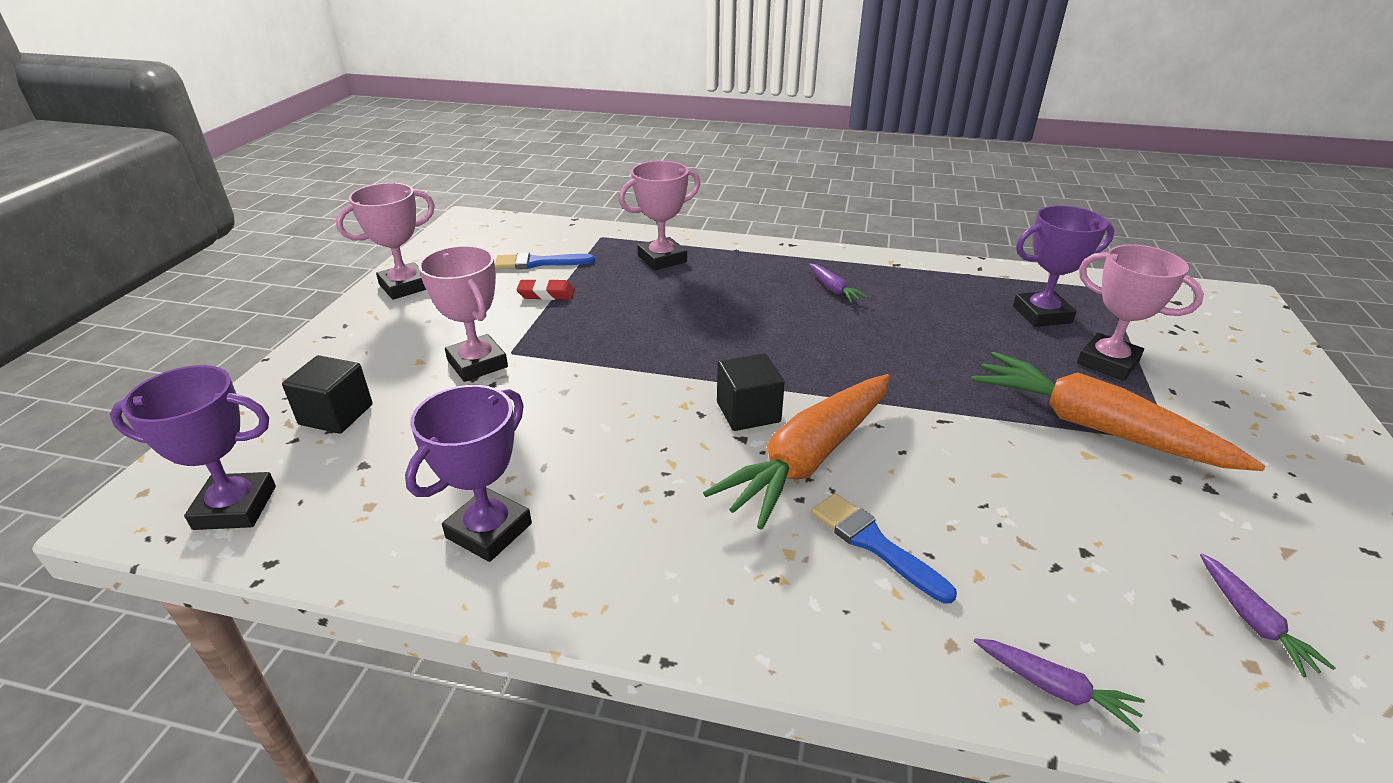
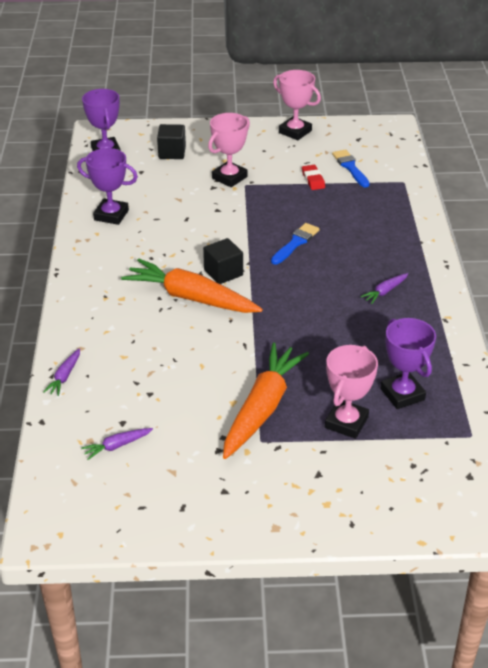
camera: 75 degrees right, 5 degrees up
pink trophy [619,161,700,270] -> none
blue brush [811,493,957,603] -> blue brush moved to [271,223,320,265]

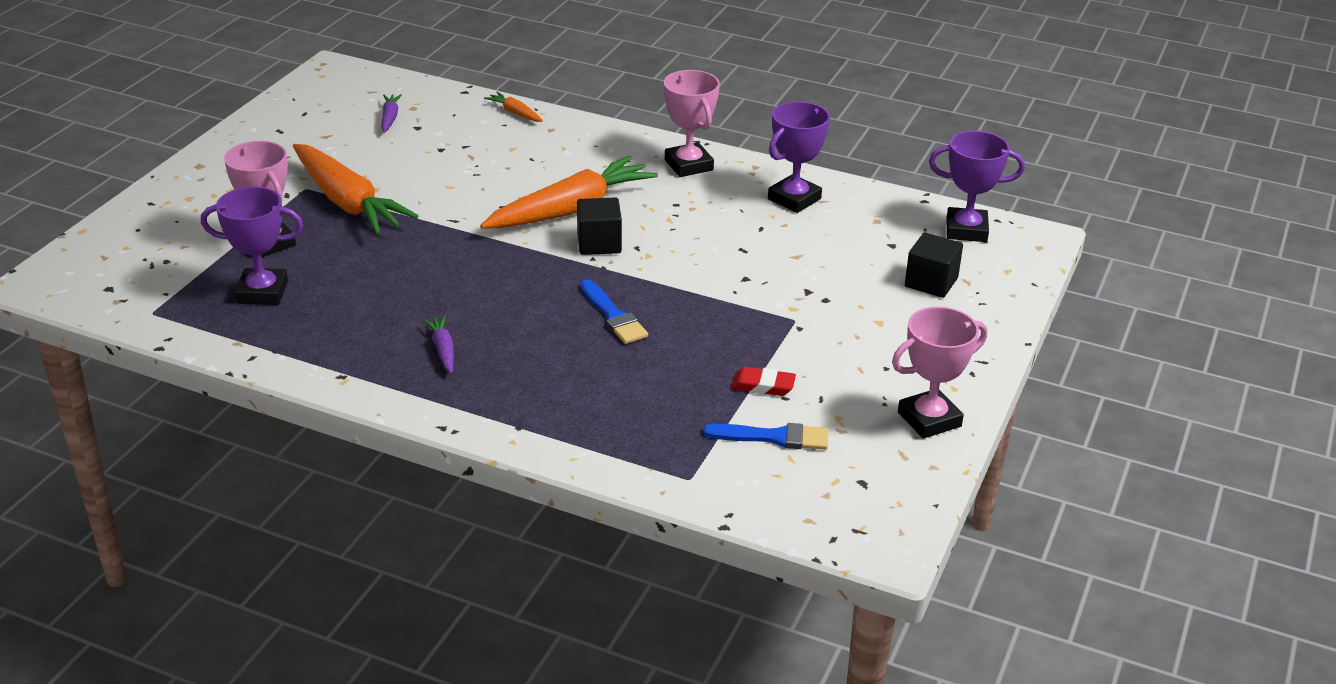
camera: 115 degrees right, 5 degrees down
purple carrot [43,348,80,396] -> orange carrot [484,92,543,122]
pink trophy [208,113,250,187] -> pink trophy moved to [664,70,720,177]

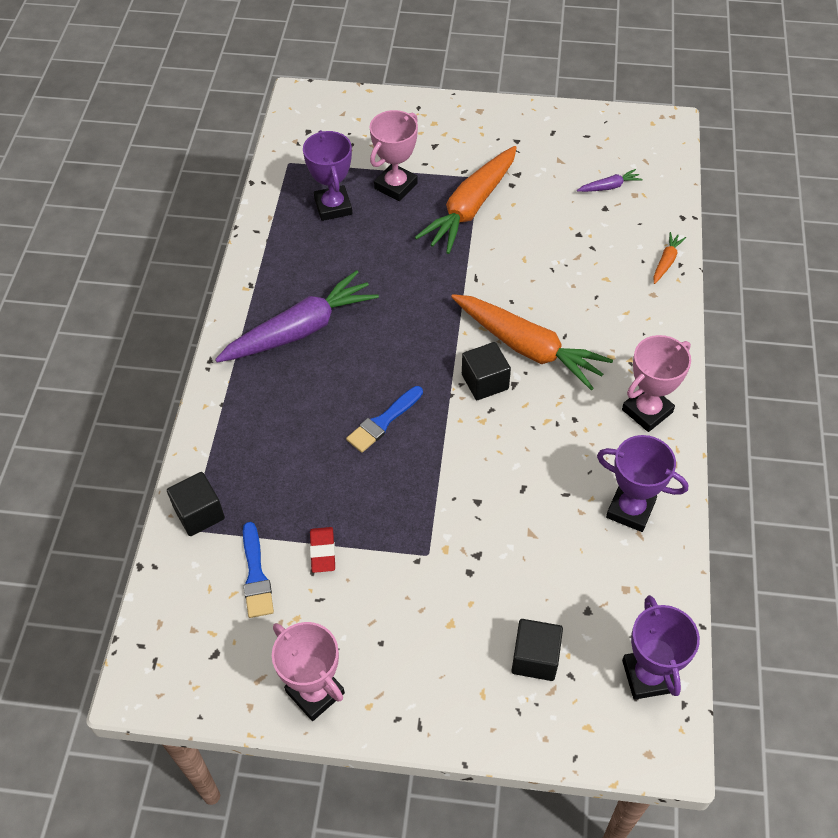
camera: 75 degrees right, 20 degrees up
purple carrot [423,316,454,374] -> purple carrot [215,270,379,362], size x2.35
none -> black cube [167,472,225,536]

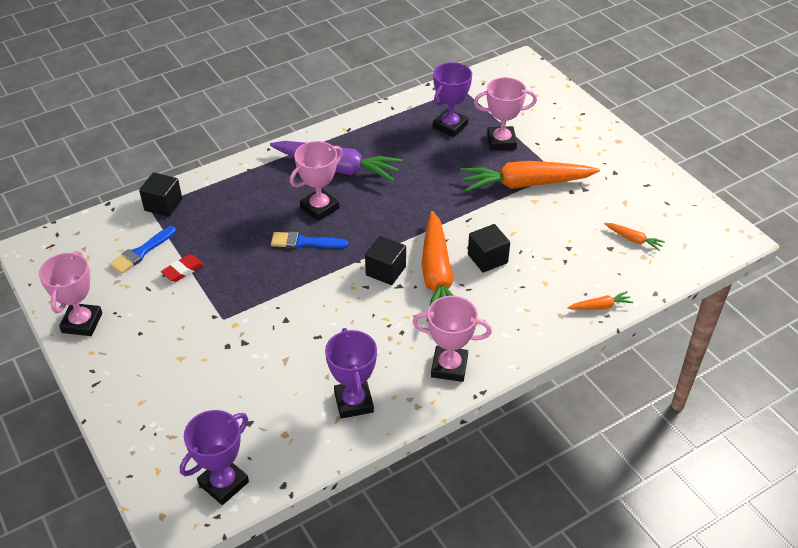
camera: 50 degrees right, 10 degrees down
black cube [511,619,563,681] -> black cube moved to [468,224,510,272]
purple carrot [577,169,643,192] -> orange carrot [604,223,665,251]
none -> pink trophy [290,141,343,221]

